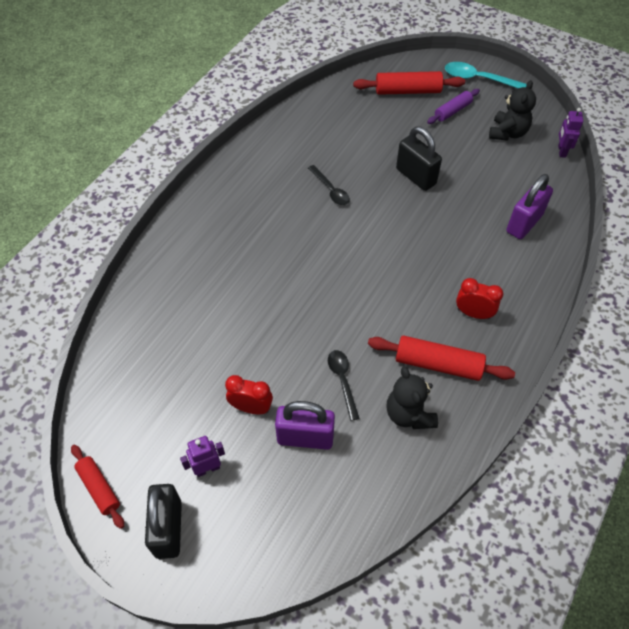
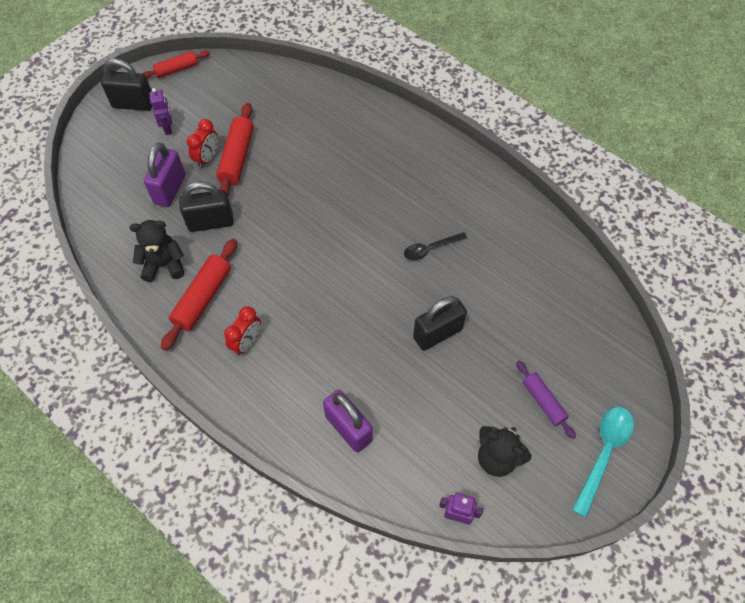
camera: 100 degrees right, 5 degrees up
black spoon [328,350,360,421] -> black padlock [179,181,234,232]
red rolling pin [353,71,465,95] -> red rolling pin moved to [216,103,254,196]

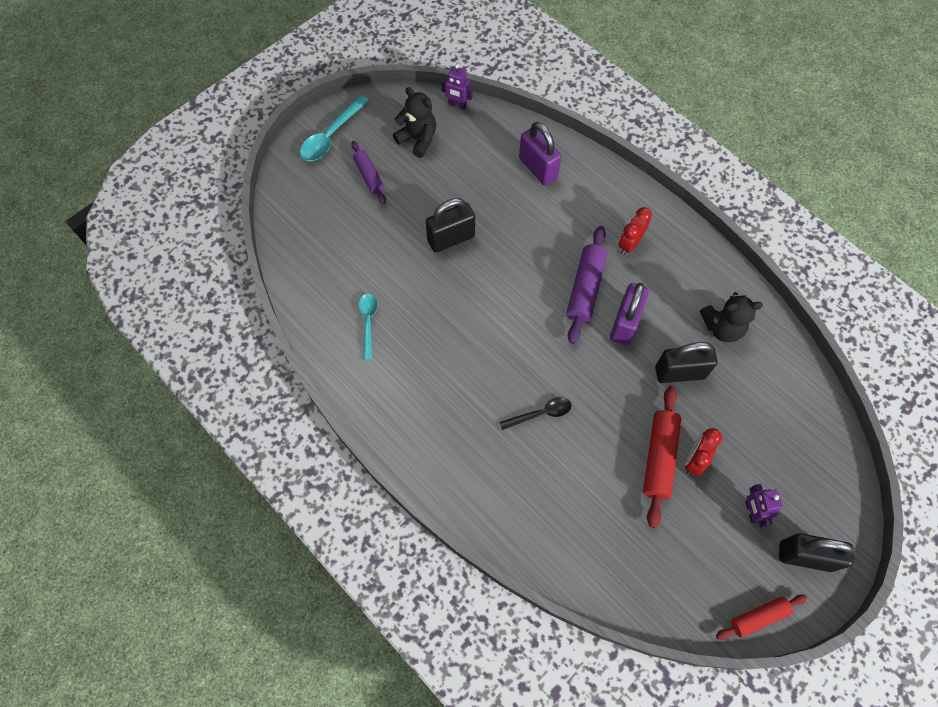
camera: 175 degrees left, 5 degrees up
purple padlock [144,142,185,207] -> purple padlock moved to [610,283,649,345]
red rolling pin [161,238,237,351] -> none
black spoon [404,232,467,260] -> black spoon moved to [499,397,572,430]
none -> turquoise spoon [359,293,378,360]
none -> purple rolling pin [566,226,607,344]

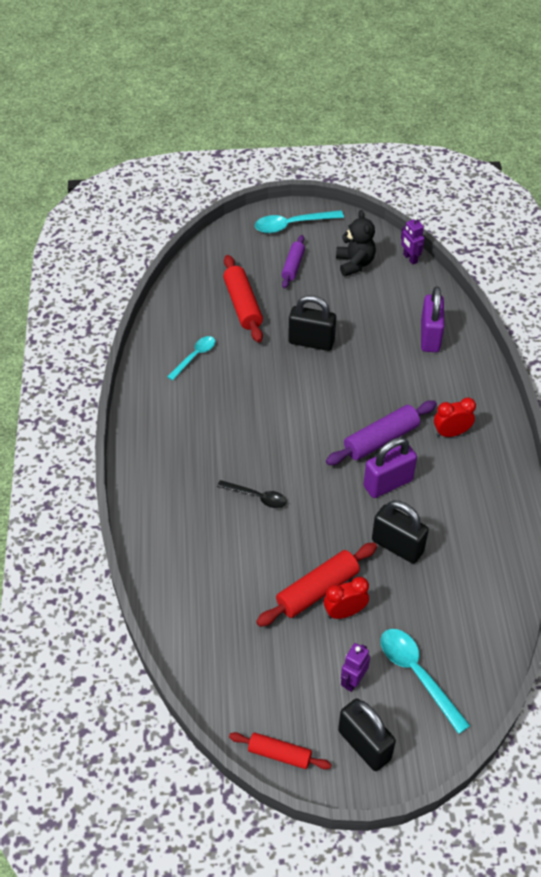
camera: 40 degrees right, 15 degrees down
black teddy bear [700,292,763,342] -> none
none -> red rolling pin [223,255,263,343]
none -> turquoise spoon [381,629,470,734]

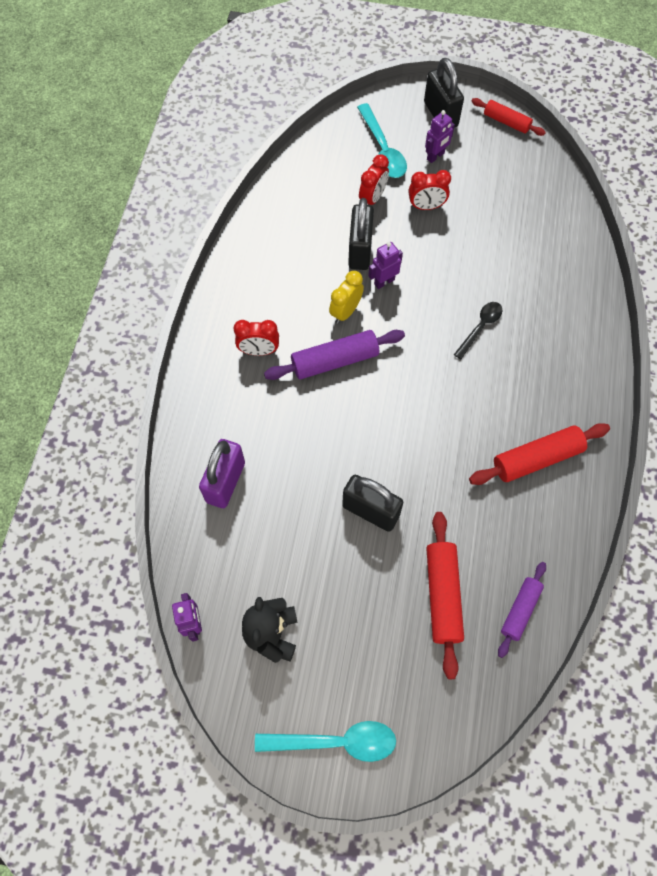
camera: 165 degrees left, 15 degrees up
turquoise spoon [167,336,215,381] -> none
black spoon [217,480,287,508] -> black spoon turned 90 degrees clockwise [454,302,502,359]
red rolling pin [256,542,377,627] -> red rolling pin moved to [469,423,610,485]
purple rolling pin [281,235,305,288] -> purple rolling pin moved to [498,562,546,658]
purple padlock [363,437,417,498] -> yellow clock [329,271,364,324]
black padlock [372,500,429,564] -> black padlock turned 45 degrees clockwise [348,198,374,270]
none -> red clock [359,154,389,205]
none -> purple robot [368,242,403,289]

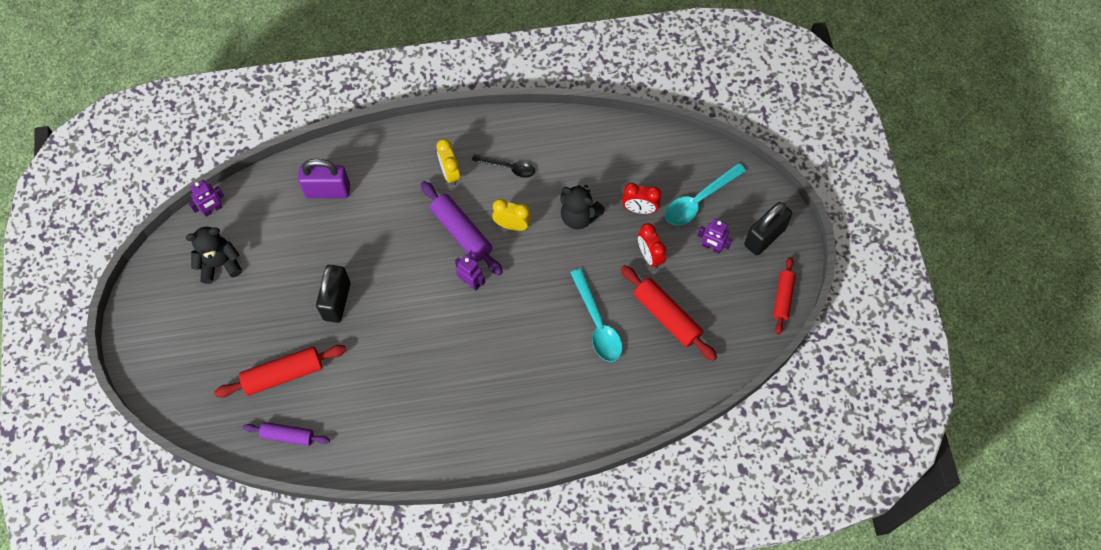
camera: 70 degrees right, 0 degrees up
red clock [234,320,279,356] -> yellow clock [436,139,460,185]
turquoise spoon [255,721,396,762] -> turquoise spoon moved to [570,268,623,362]
black padlock [348,198,374,270] -> black teddy bear [560,185,605,229]
purple robot [368,242,403,289] -> purple robot moved to [455,255,485,290]
black spoon [454,302,502,359] -> black spoon moved to [472,154,535,178]
red rolling pin [469,423,610,485] -> red rolling pin moved to [621,265,717,361]

